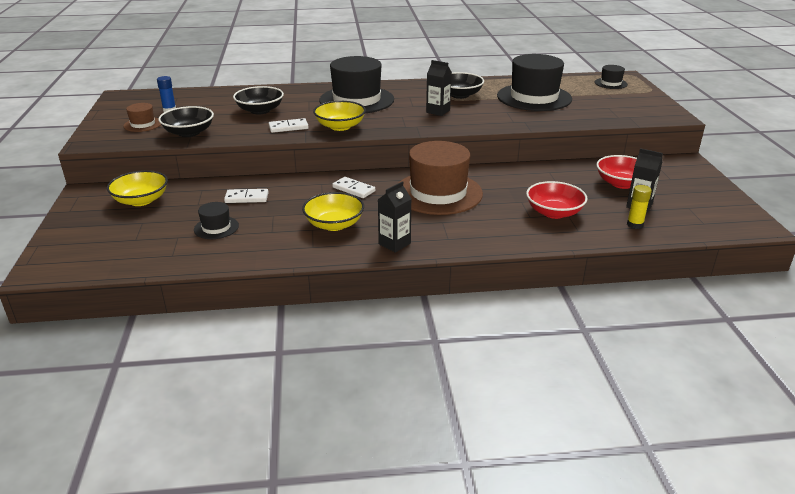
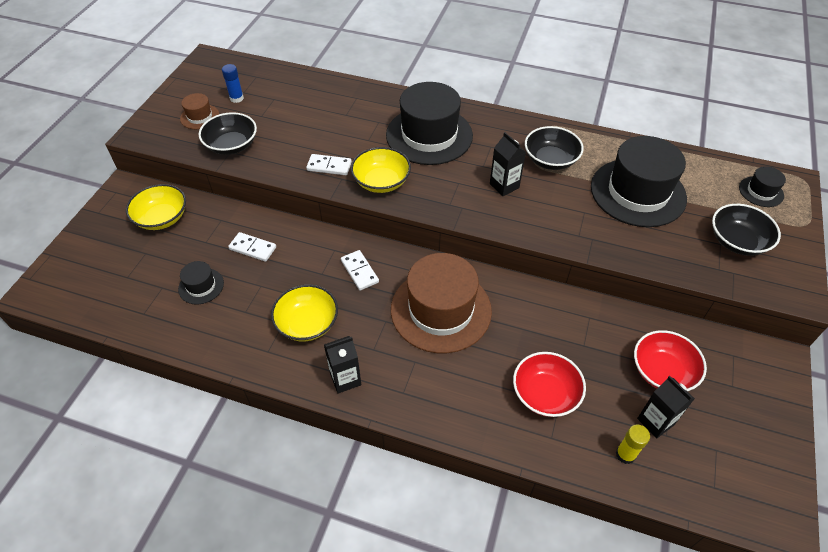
camera: 25 degrees right, 20 degrees up
black bowl [233,86,284,115] -> black bowl moved to [712,204,781,256]

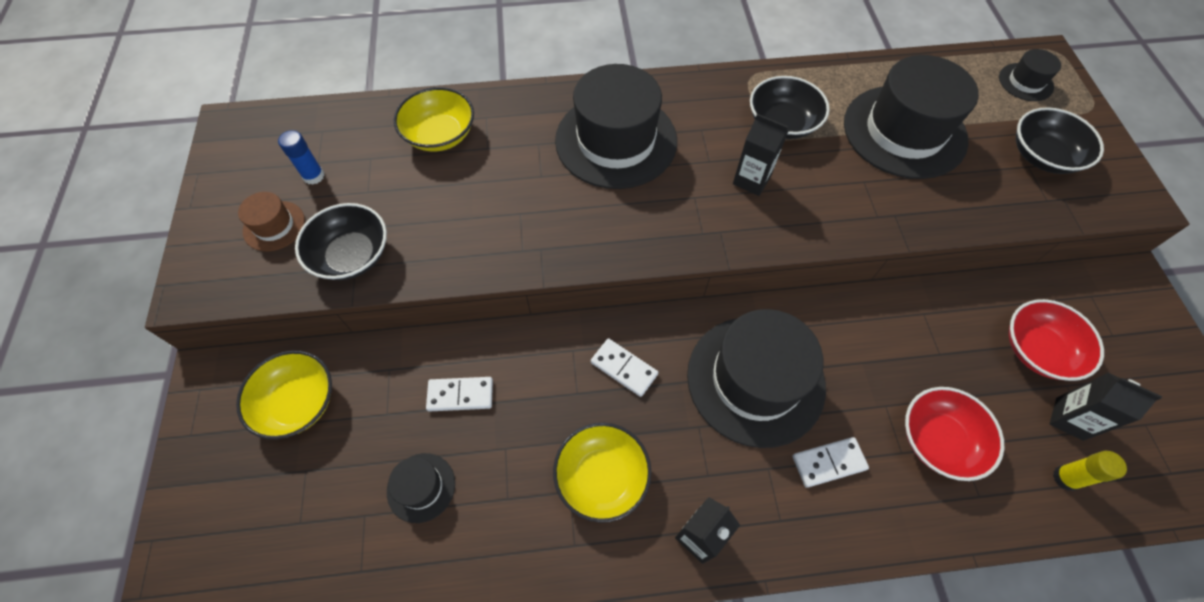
camera: 25 degrees left, 10 degrees up
white domino [306,154,352,175] -> white domino moved to [793,437,869,488]
yellow bowl [351,147,411,193] -> yellow bowl moved to [394,87,474,152]
brown hat [391,253,492,353] -> black hat [687,309,826,448]

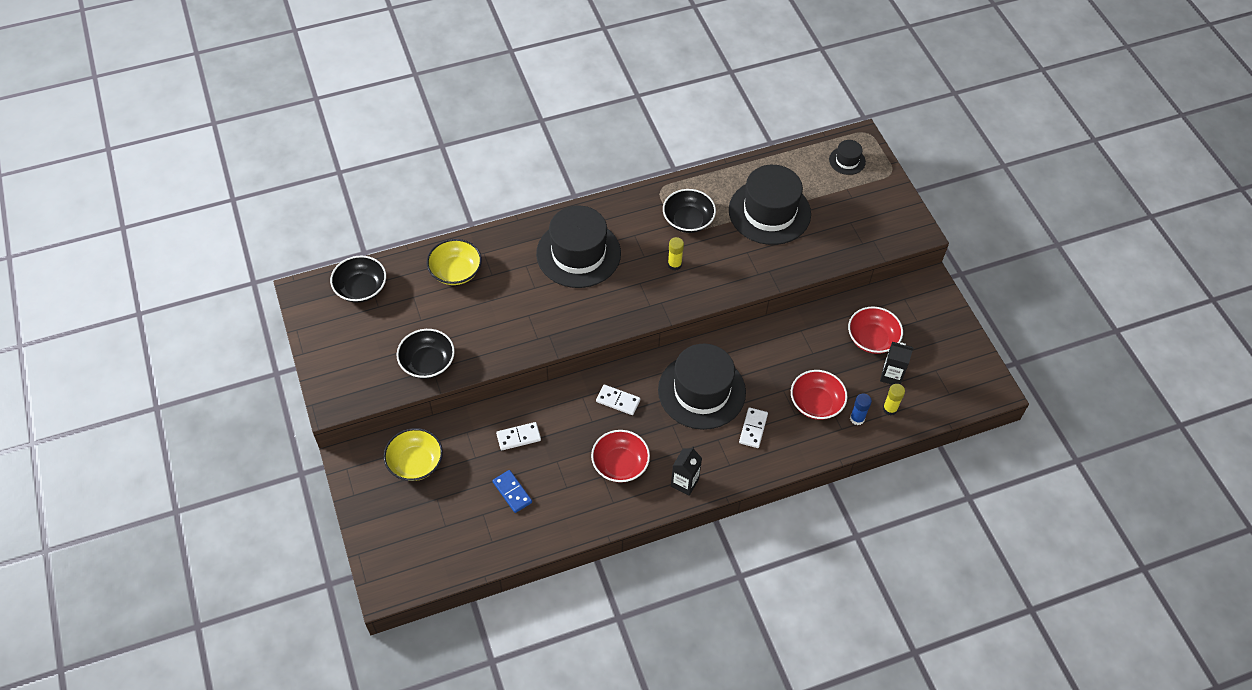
camera: 15 degrees left, 5 degrees down
brown hat [238,192,305,251] -> none
blue glue stick [278,130,325,185] -> blue glue stick moved to [850,393,872,425]
black hat [387,453,455,523] -> blue domino [492,470,532,513]
yellow bowl [553,423,652,523] -> red bowl [591,430,650,483]
black carton [733,114,788,196] -> yellow glue stick [668,237,684,271]
white domino [793,437,869,488] -> white domino turned 45 degrees counterclockwise [739,407,768,448]
black bowl [1016,107,1104,174] -> black bowl moved to [330,256,386,303]

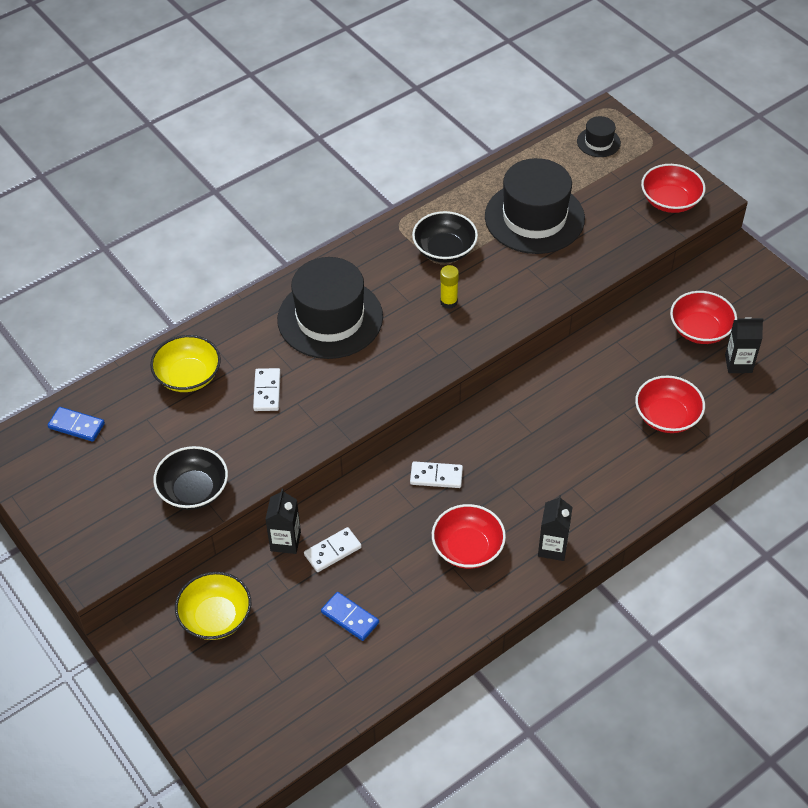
camera: 15 degrees left, 5 degrees down
black bowl [330,256,386,303] -> blue domino [48,407,105,442]
black hat [658,344,746,430] -> none
white domino [739,407,768,448] -> white domino moved to [253,368,281,411]
blue glue stick [850,393,872,425] -> none
yellow glue stick [883,384,905,415] -> none
none -> black carton [265,489,301,554]
none -> red bowl [641,164,706,213]

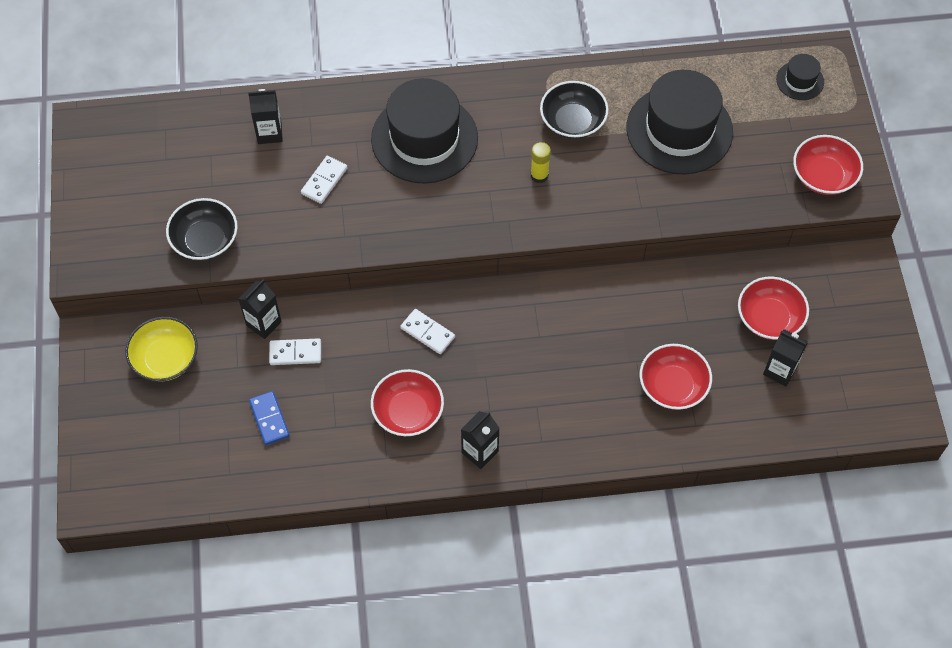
camera: 30 degrees right, 10 degrees up
blue domino [48,407,105,442] -> none
yellow bowl [150,335,221,392] -> black carton [248,89,283,144]

